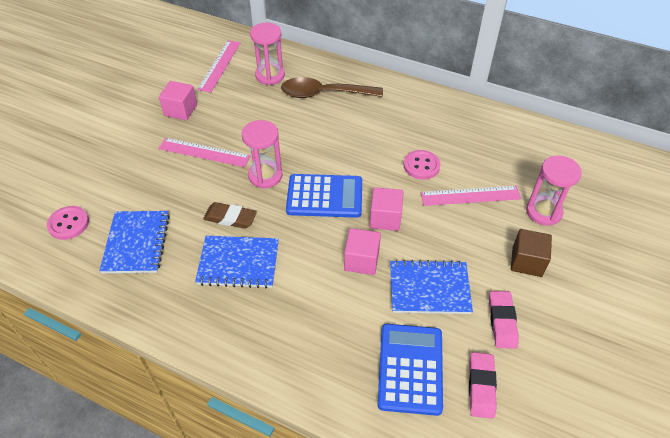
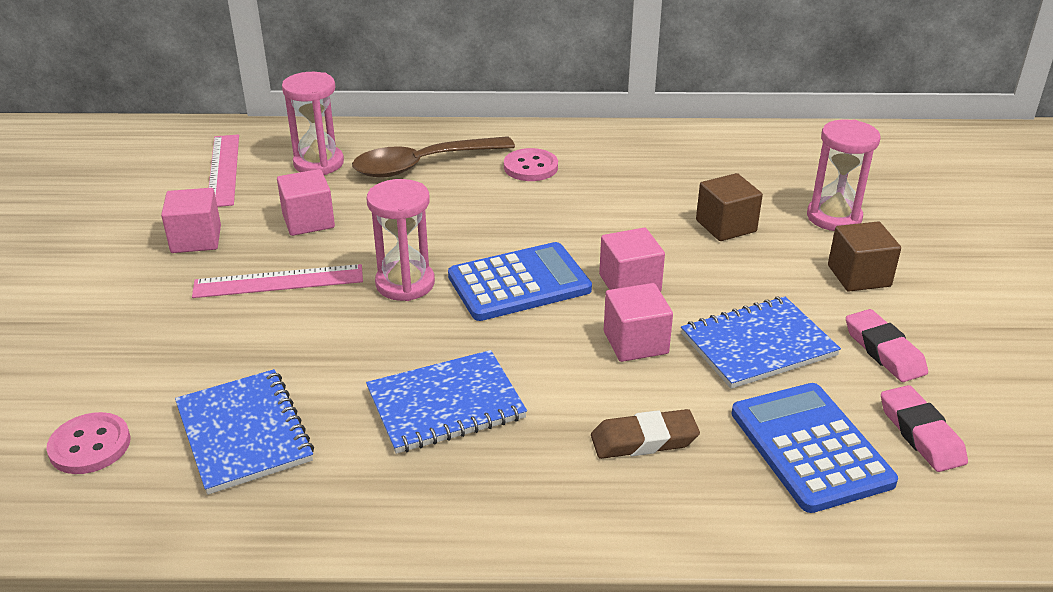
camera: 25 degrees left, 15 degrees down
brown eraser [203,202,257,229] -> brown eraser moved to [591,409,700,459]
pink button [404,150,441,180] -> pink button moved to [504,148,558,181]
pink ruler [421,186,521,206] -> brown cube [696,173,763,241]
none -> pink cube [277,169,335,236]

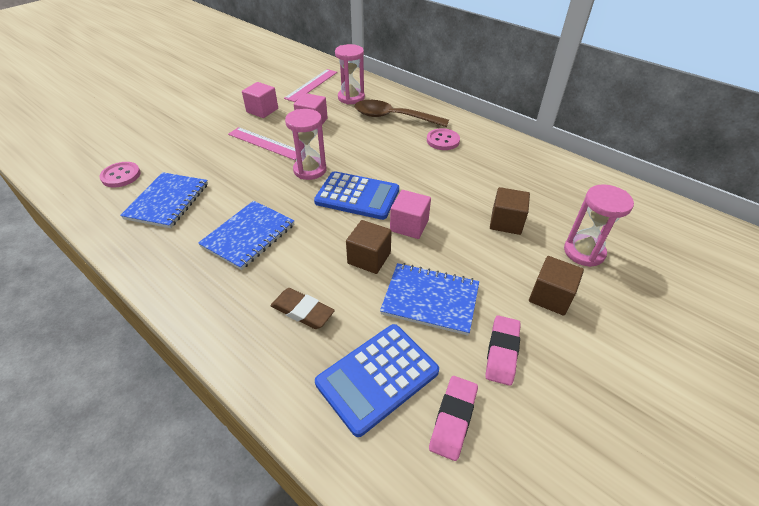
camera: 40 degrees right, 10 degrees up
blue notebook [366,350,527,454] -> blue notebook turned 75 degrees counterclockwise [198,201,295,270]
pink cube [604,283,673,362] -> brown cube [346,220,392,274]
blue calculator [731,383,898,513] -> blue calculator turned 150 degrees counterclockwise [315,324,439,437]

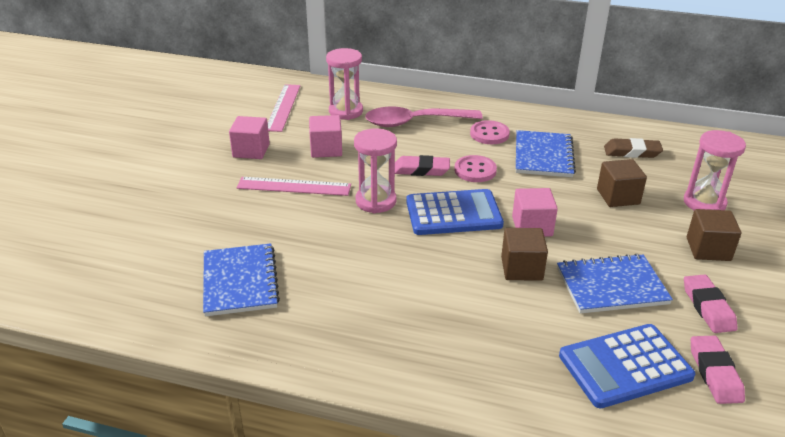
camera: 25 degrees left, 10 degrees down
pink button [99,162,141,187] -> pink button moved to [454,155,497,182]
blue notebook [198,201,295,270] -> blue notebook moved to [516,130,576,177]
brown eraser [271,288,335,329] -> brown eraser moved to [604,138,663,158]
blue calculator [315,324,439,437] -> blue calculator turned 45 degrees clockwise [559,324,695,408]
brown spoon [354,100,449,127] -> pink spoon [365,107,483,127]
none -> pink eraser [395,155,450,176]

